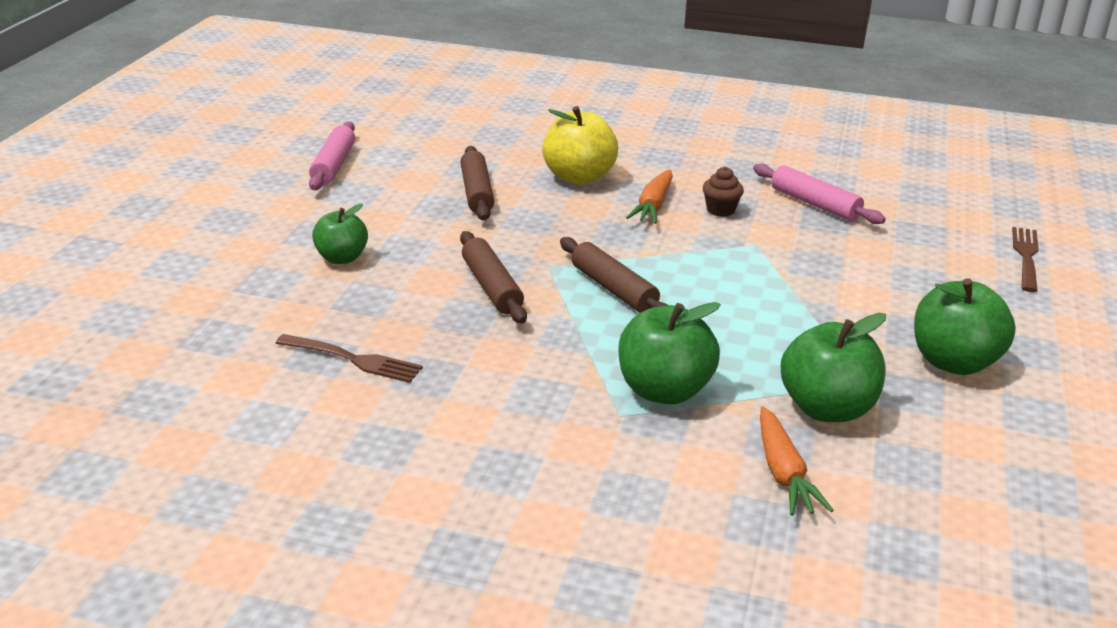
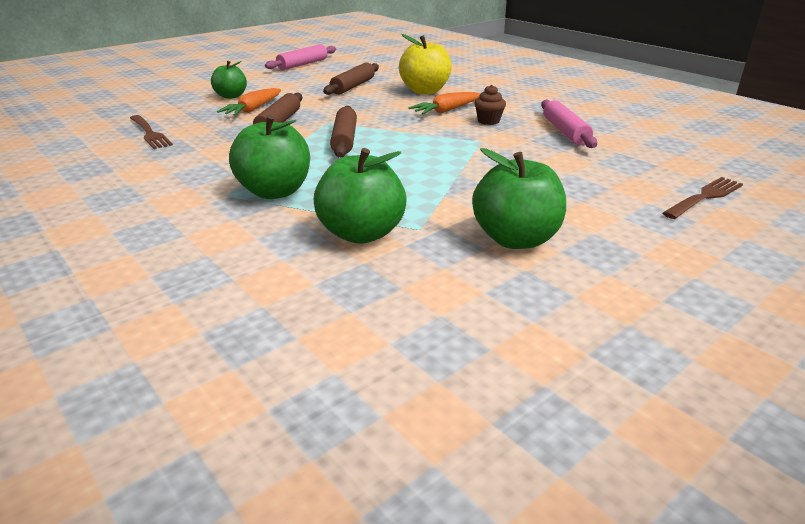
camera: 35 degrees right, 0 degrees up
orange carrot [760,406,834,516] -> orange carrot moved to [217,88,281,116]

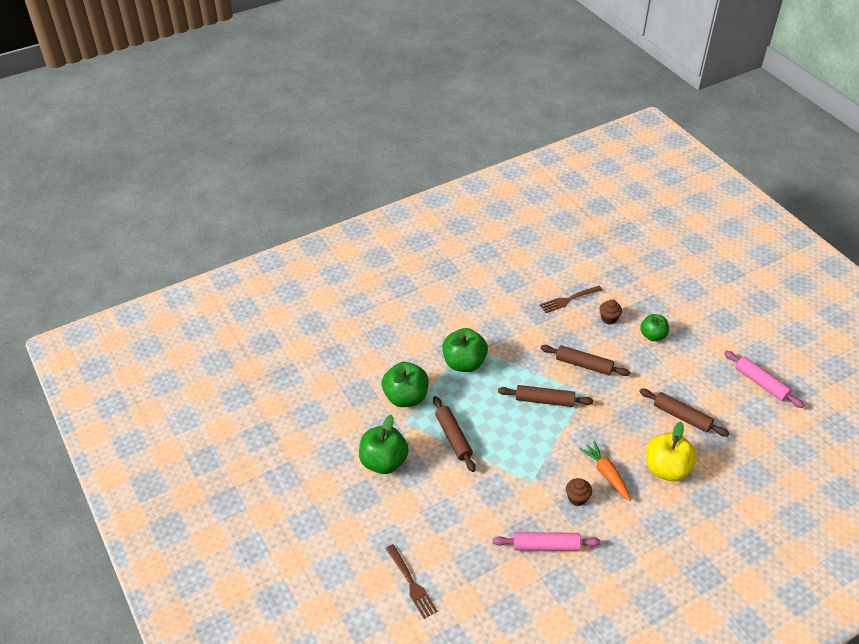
camera: 100 degrees right, 15 degrees up
orange carrot [217,88,281,116] -> none
none -> brown rolling pin [433,396,476,472]
none -> brown cupcake [600,299,622,325]

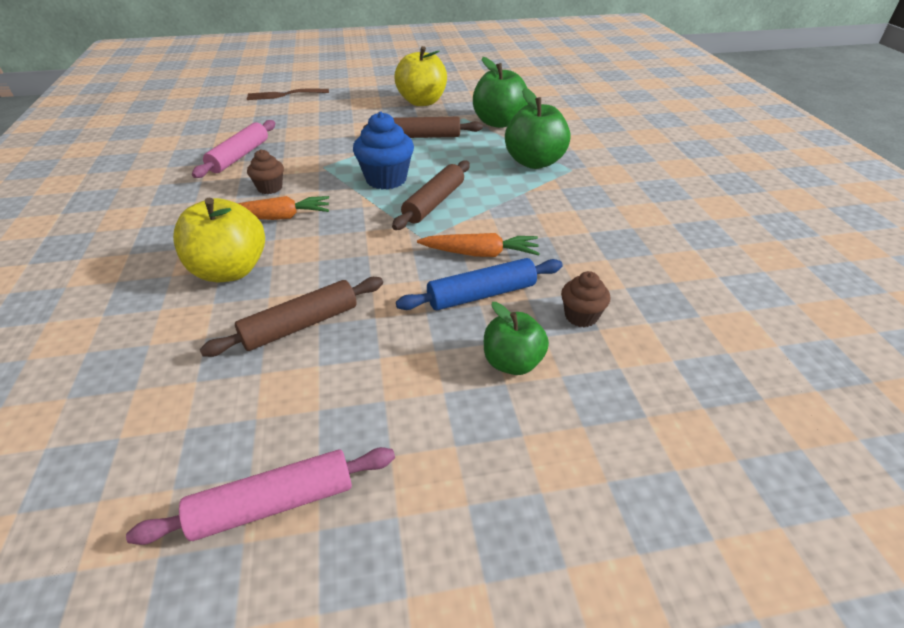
camera: 110 degrees right, 5 degrees down
green apple [359,415,409,474] -> yellow apple [394,46,447,106]
brown fork [540,286,602,313] -> none
brown rolling pin [541,345,630,376] -> orange carrot [417,233,540,257]
none -> blue cupcake [353,111,414,190]
none -> blue rolling pin [396,258,563,310]

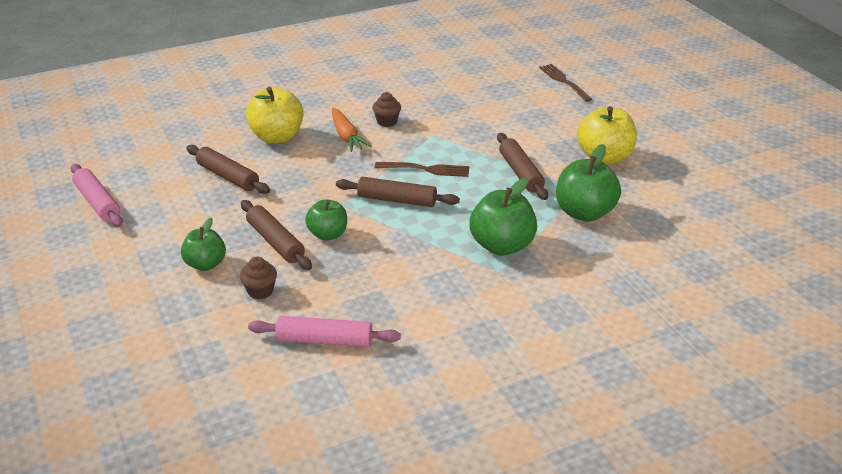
camera: 75 degrees right, 5 degrees down
pink rolling pin [192,120,275,178] -> pink rolling pin moved to [248,316,401,347]
blue cupcake [353,111,414,190] -> brown fork [375,162,469,177]
blue rolling pin [396,258,563,310] -> brown rolling pin [241,200,312,270]
orange carrot [417,233,540,257] -> green apple [305,199,347,241]

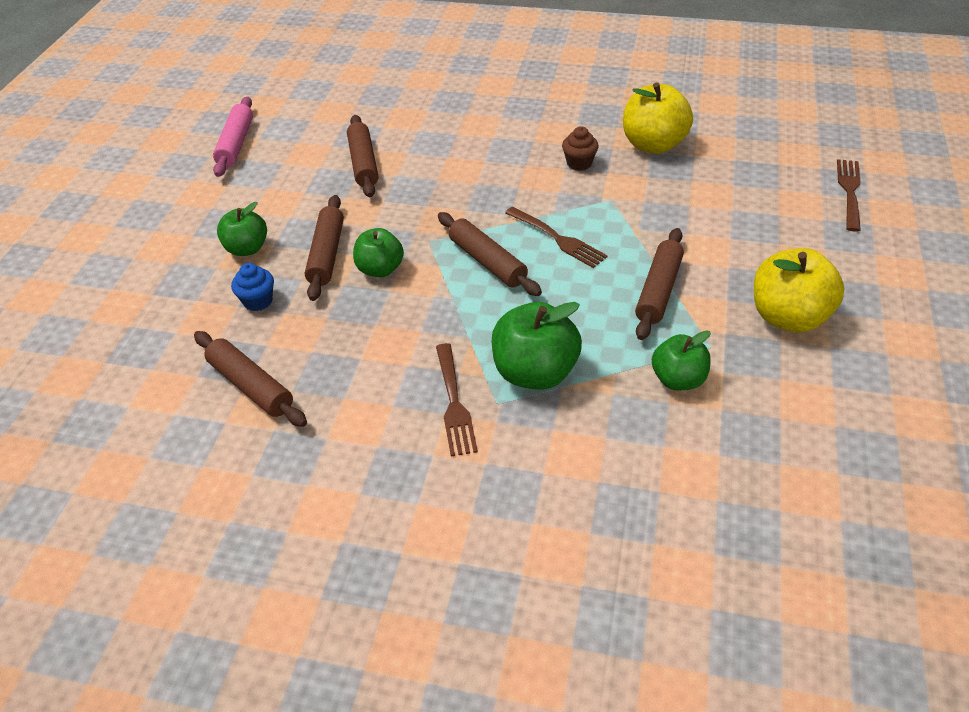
camera: 40 degrees right, 10 degrees up
brown cupcake [240,257,277,299] -> blue cupcake [231,263,274,311]
yellow apple [246,87,304,143] -> yellow apple moved to [623,82,693,154]
pink rolling pin [248,316,401,347] -> brown rolling pin [194,331,307,427]
orange carrot [332,108,372,152] -> none
green apple [556,144,621,222] -> green apple [652,330,711,390], size x0.64
none -> brown fork [436,343,478,457]

